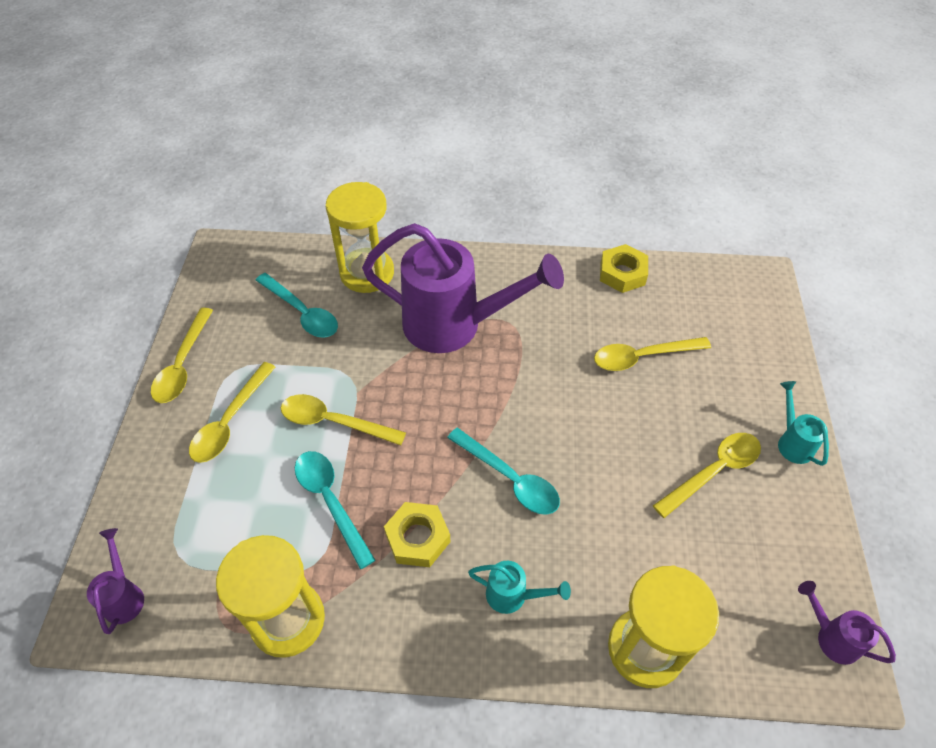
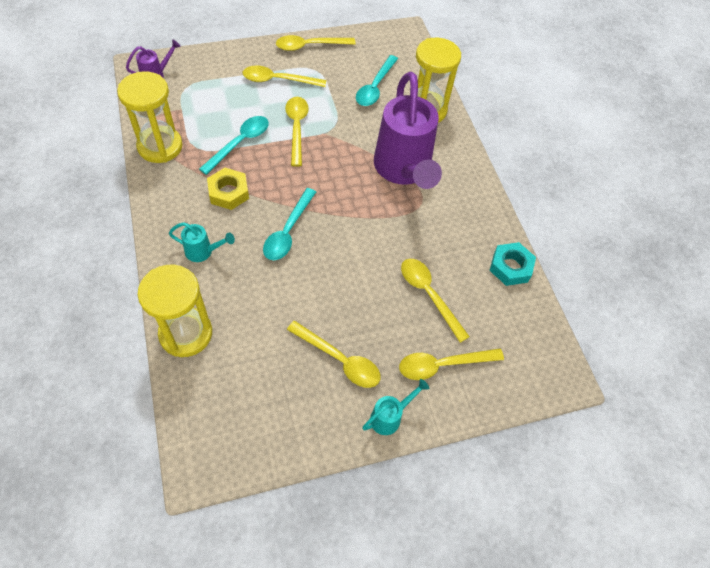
camera: 65 degrees right, 5 degrees up
turquoise watering can [468,561,571,614] -> turquoise watering can turned 75 degrees counterclockwise [169,222,235,262]
yellow nut [600,244,648,293] -> turquoise nut [489,242,536,286]
purple watering can [798,581,896,665] -> none
none -> yellow spoon [399,348,504,380]

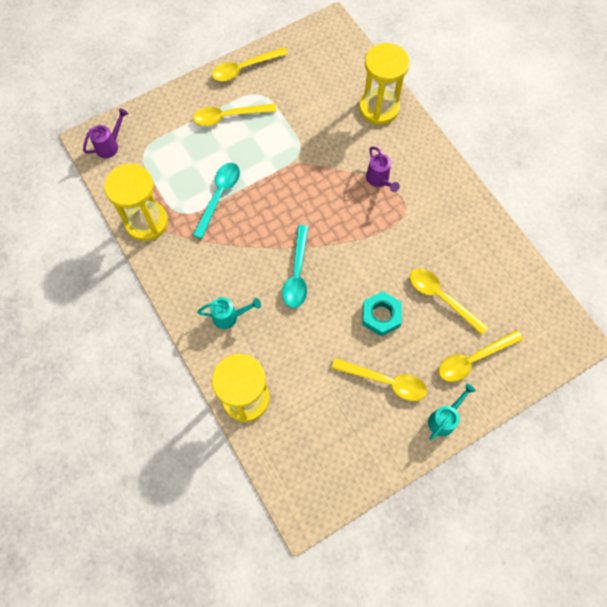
camera: 10 degrees left, 10 degrees up
yellow nut [207,168,249,210] -> none
yellow spoon [285,97,309,167] -> none
turquoise spoon [356,55,398,106] -> none
purple watering can [374,72,442,189] -> purple watering can [366,147,400,192], size x0.41
turquoise nut [489,242,536,286] -> turquoise nut moved to [362,291,402,336]

